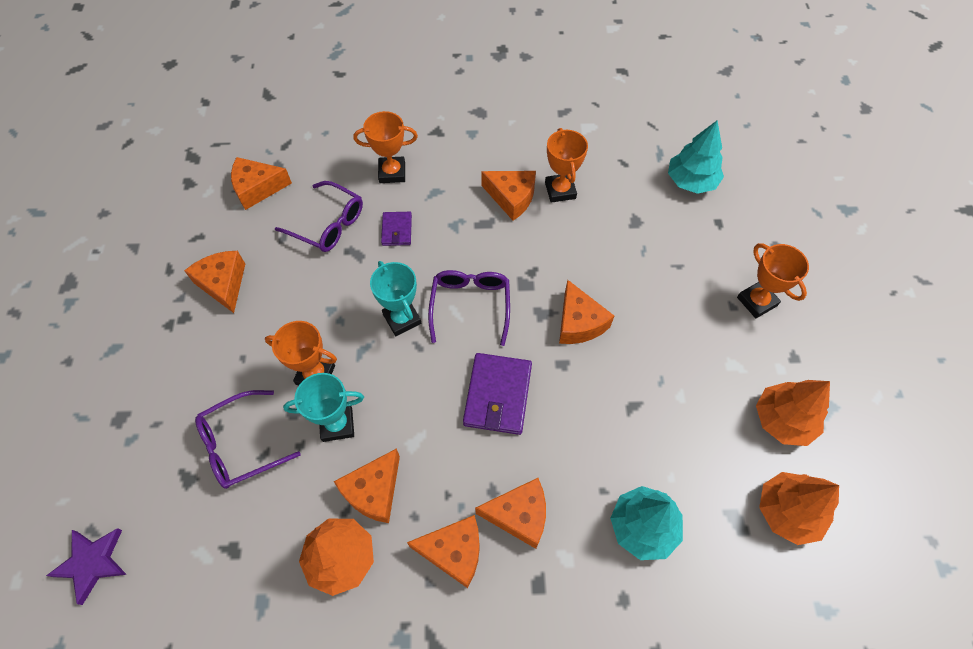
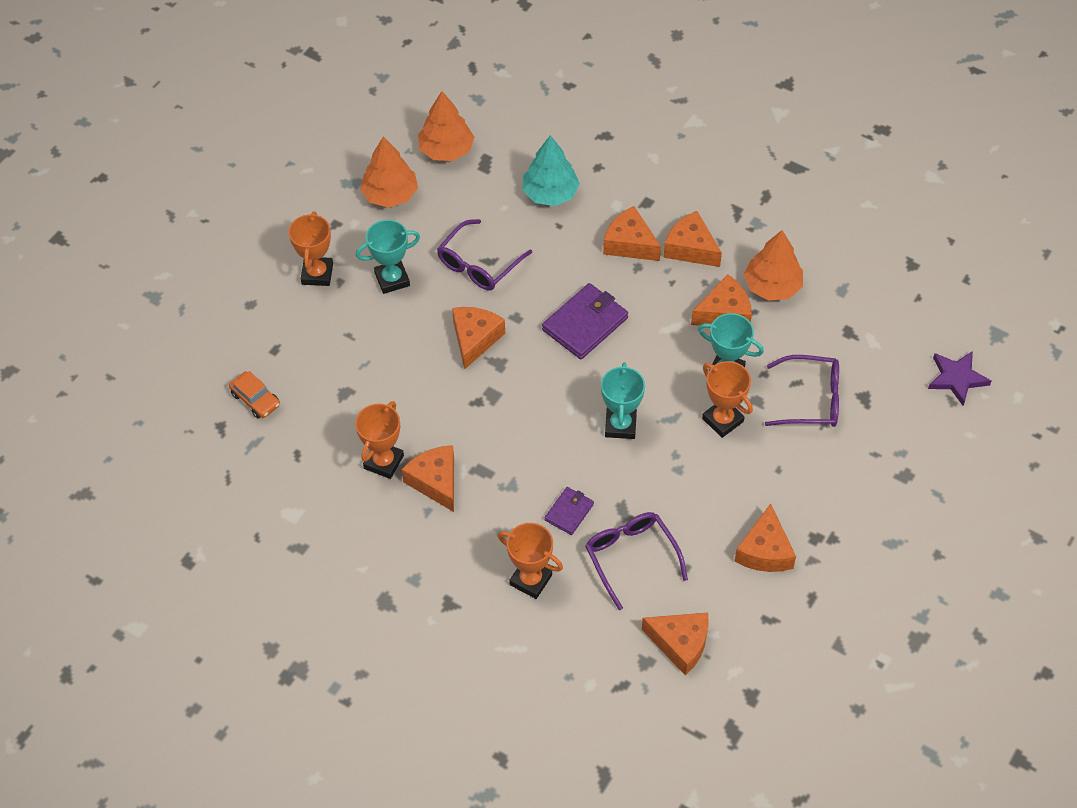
camera: 145 degrees left, 5 degrees down
purple glasses [428,270,510,346] -> purple glasses moved to [437,219,532,291]
turquoise tree [668,120,724,194] -> orange car [229,371,280,419]
none -> turquoise trophy [356,220,420,294]

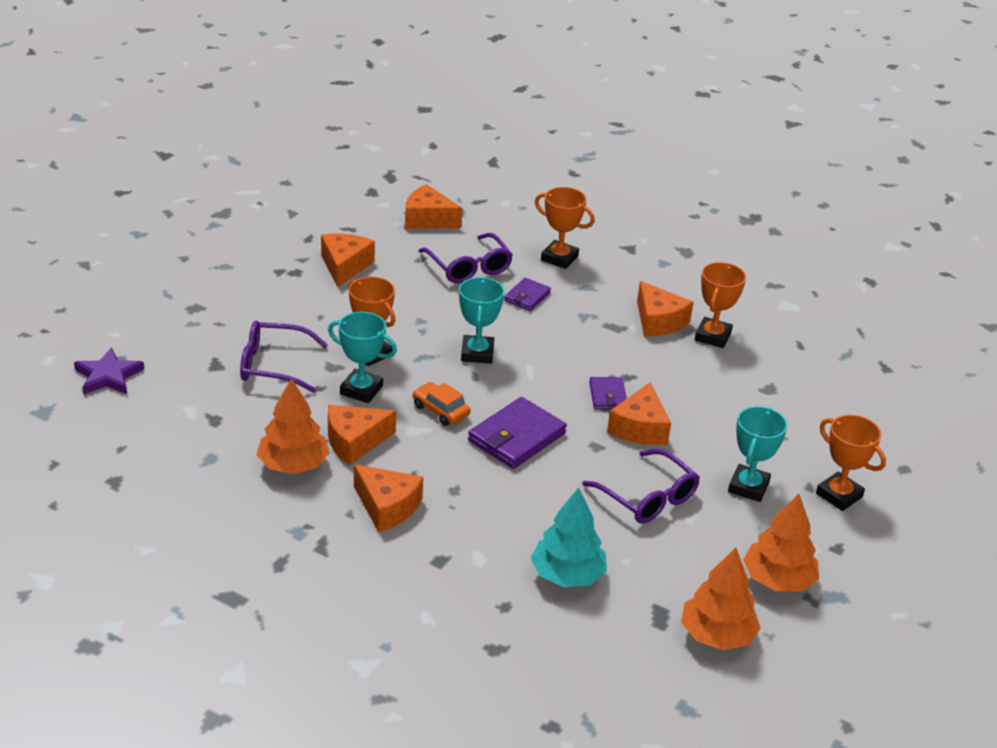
camera: 175 degrees right, 20 degrees down
orange car [229,371,280,419] -> orange car moved to [413,382,470,426]
orange trophy [288,211,333,286] -> orange trophy turned 45 degrees counterclockwise [816,415,886,511]
turquoise trophy [356,220,420,294] -> turquoise trophy turned 45 degrees counterclockwise [728,406,788,502]
purple glasses [437,219,532,291] -> purple glasses turned 105 degrees clockwise [582,449,700,524]
orange cheese [603,206,661,261] -> none
none -> purple wallet [589,377,627,409]

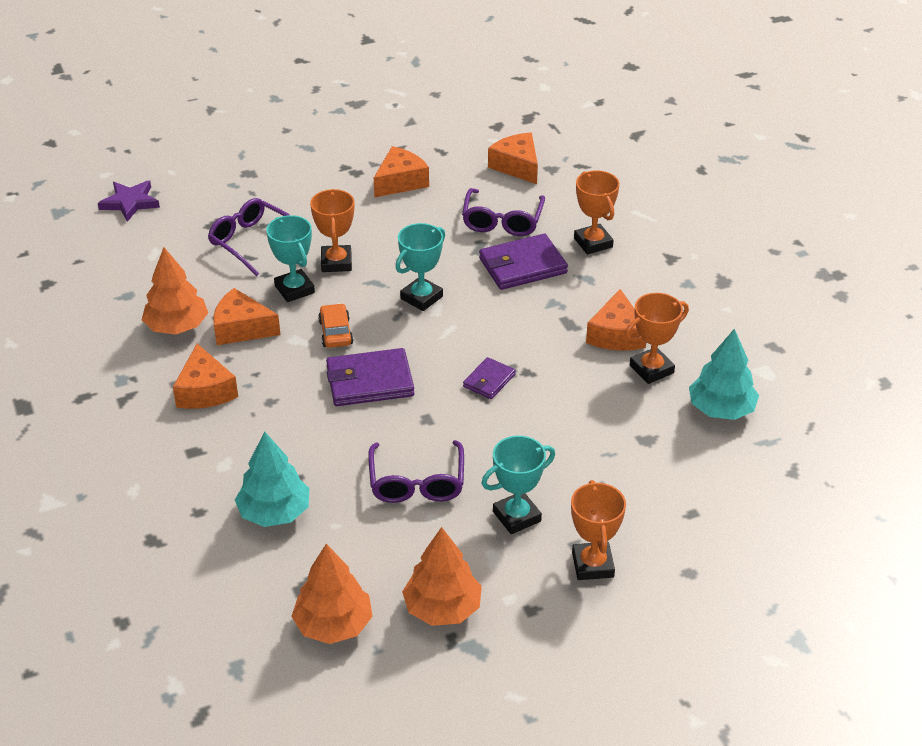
camera: 40 degrees right, 5 degrees up
purple wallet [504,278,551,311] -> purple wallet [479,234,568,290], size x1.77
orange cheese [607,382,671,445] -> none
none -> turquoise tree [689,328,759,420]

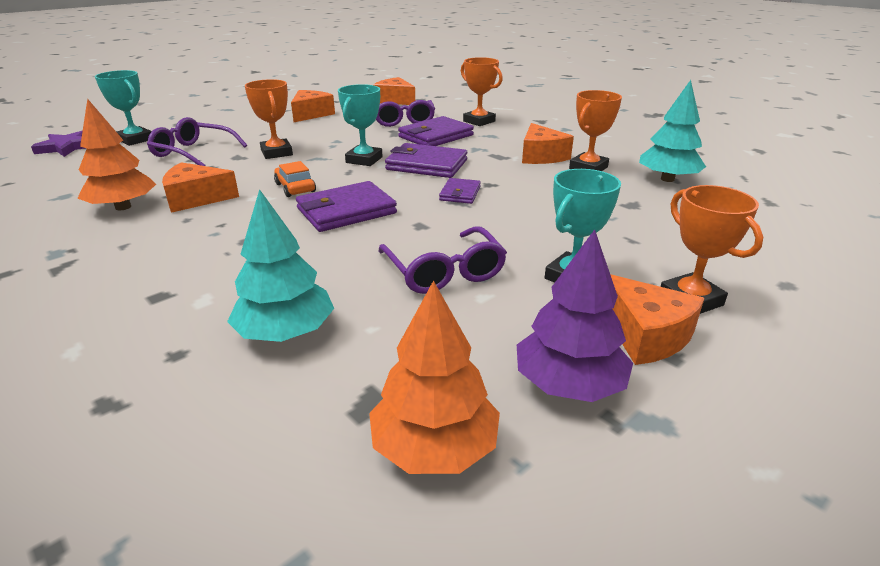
camera: 20 degrees left, 10 degrees down
orange cheese [173,344,238,409] -> orange cheese moved to [610,274,705,365]
turquoise trophy [266,215,315,302] -> turquoise trophy moved to [95,70,152,146]
orange tree [402,527,482,626] -> purple tree [517,229,633,402]
none -> purple wallet [385,143,467,178]

